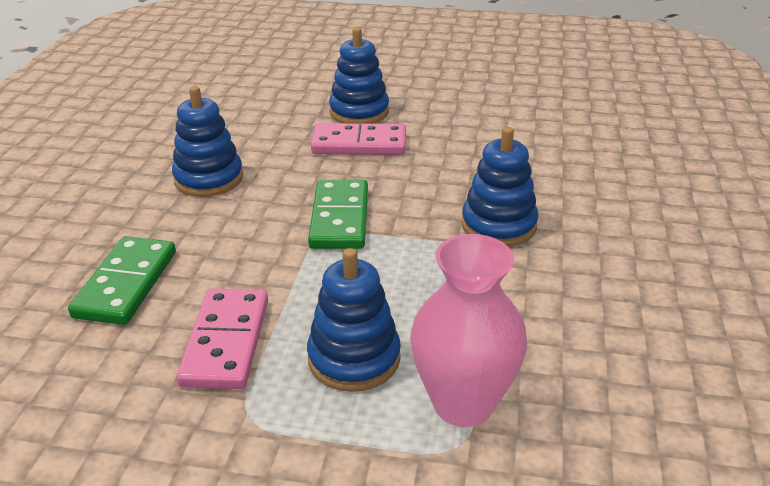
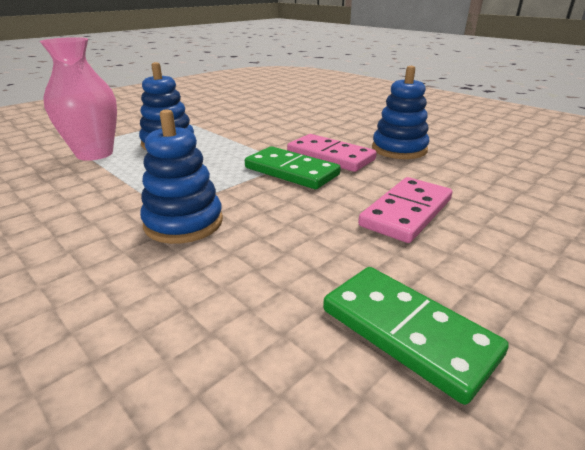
camera: 125 degrees right, 5 degrees down
green domino [68,236,176,325] -> green domino moved to [323,267,509,405]
pink domino [176,289,268,389] -> pink domino moved to [287,134,377,172]
blue stacking toy [329,27,389,124] -> none

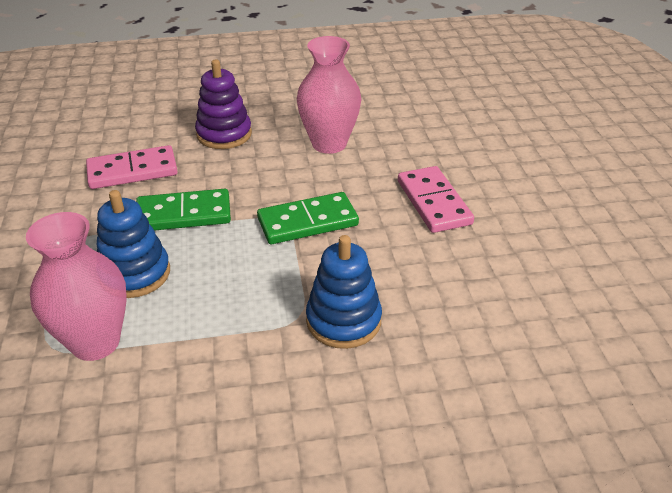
camera: 55 degrees left, 10 degrees up
pink domino [287,134,377,172] -> pink domino moved to [86,145,178,189]
green domino [323,267,509,405] -> green domino moved to [136,189,231,231]
blue stacking toy [372,66,429,159] -> pink vase [297,36,361,154]
none -> purple stacking toy [195,59,252,149]

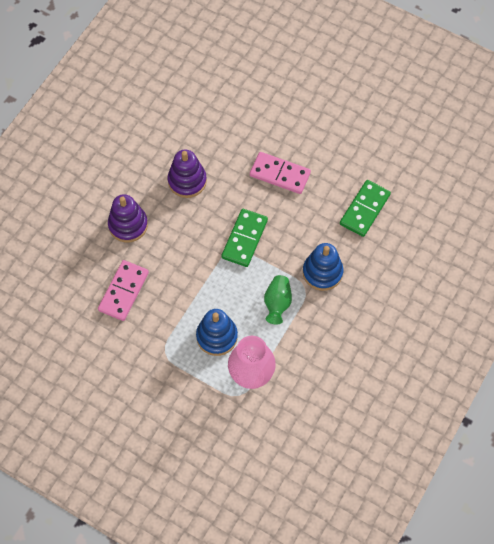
camera: 50 degrees left, 25 degrees up
green domino [136,189,231,231] -> green domino moved to [340,180,391,237]
pink vase [297,36,361,154] -> purple stacking toy [168,150,207,198]
none -> green vase [264,275,292,324]

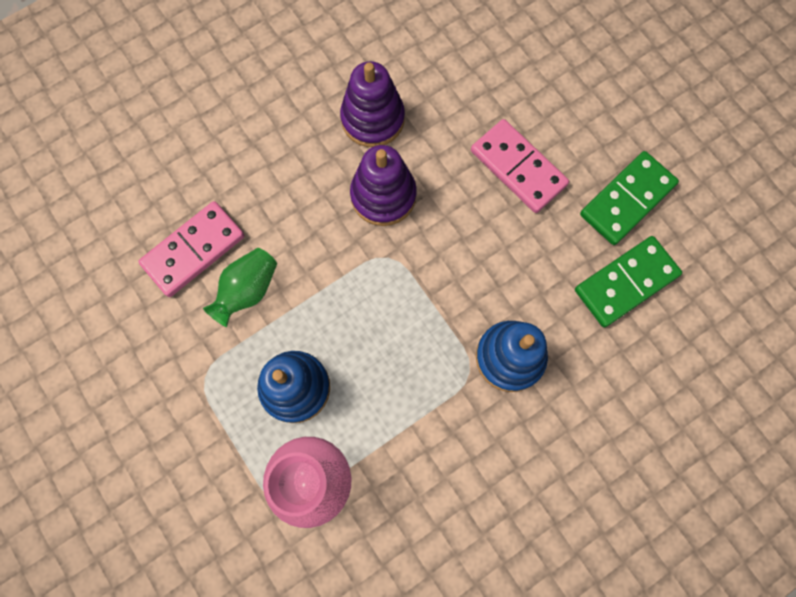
camera: 25 degrees right, 10 degrees up
purple stacking toy [108,194,148,243] -> purple stacking toy moved to [350,145,416,226]
green domino [221,209,268,267] -> green domino moved to [580,151,679,245]
green vase [264,275,292,324] -> green vase moved to [203,248,277,327]

